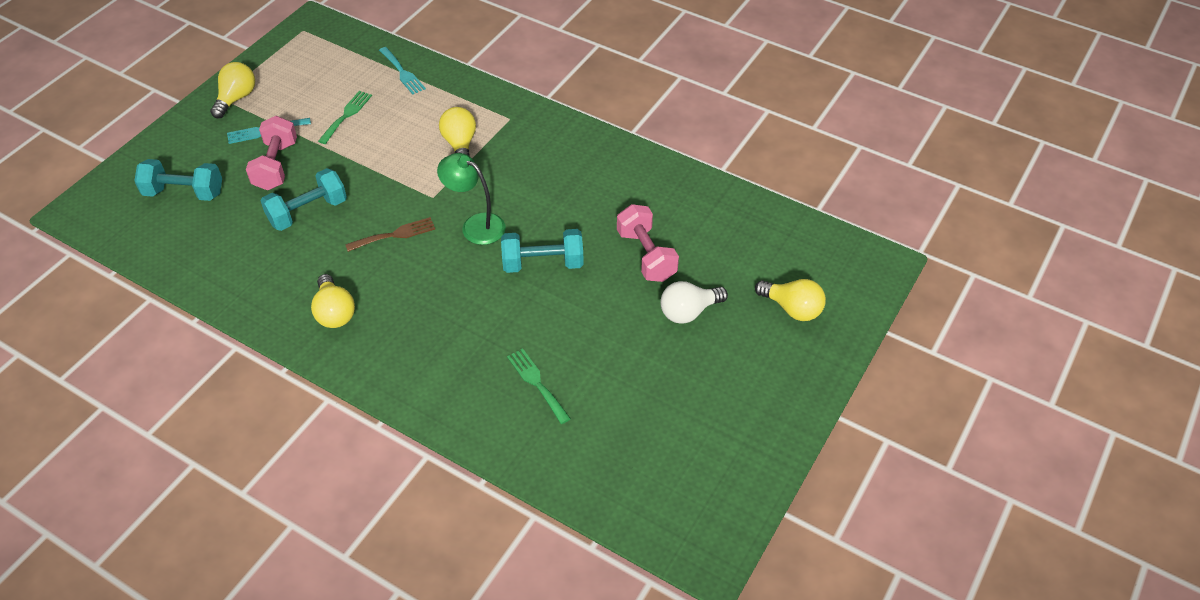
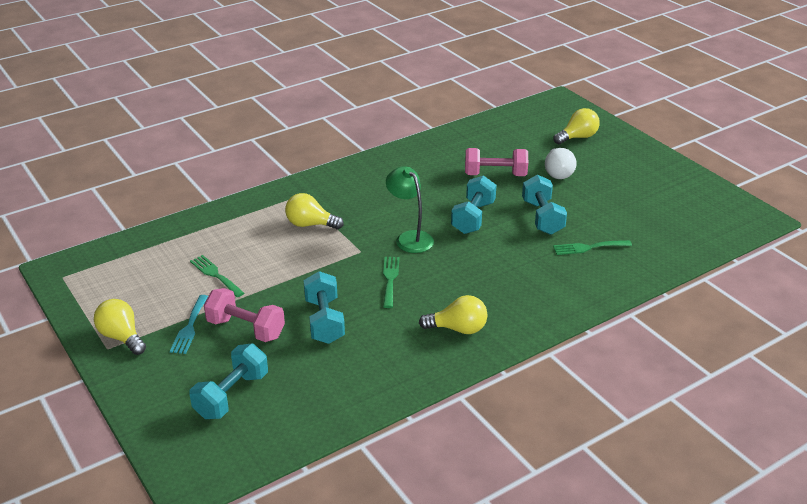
camera: 65 degrees left, 15 degrees down
brown fork [345,217,435,252] -> green fork [383,257,399,308]
turquoise fork [379,47,426,95] -> none
green lamp [437,153,506,245] -> green lamp turned 90 degrees clockwise [386,166,434,253]
none -> turquoise dumbbell [522,175,567,235]

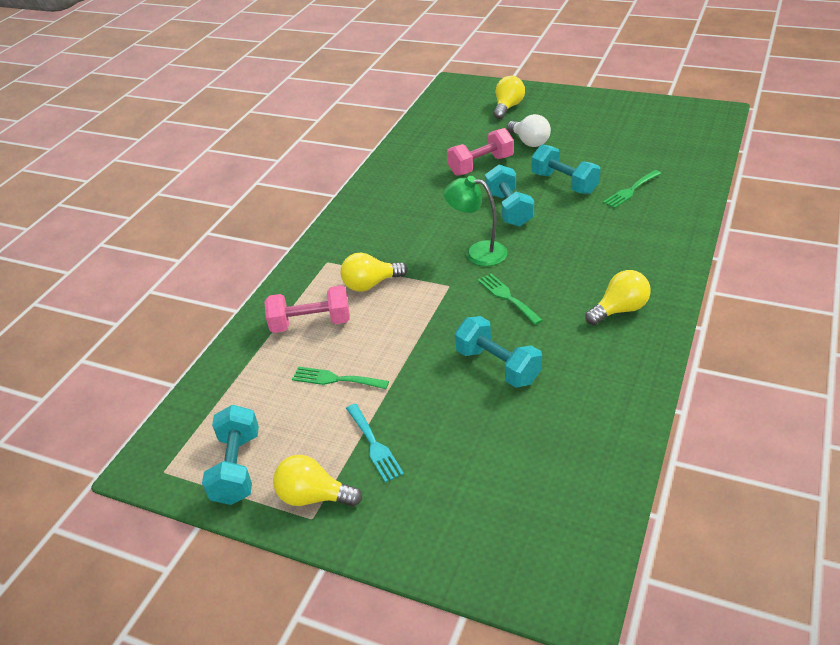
camera: 30 degrees left, 5 degrees up
turquoise dumbbell [189,343,268,419] -> turquoise dumbbell moved to [202,405,259,505]
pink dumbbell [204,288,285,342] -> pink dumbbell moved to [264,285,350,333]

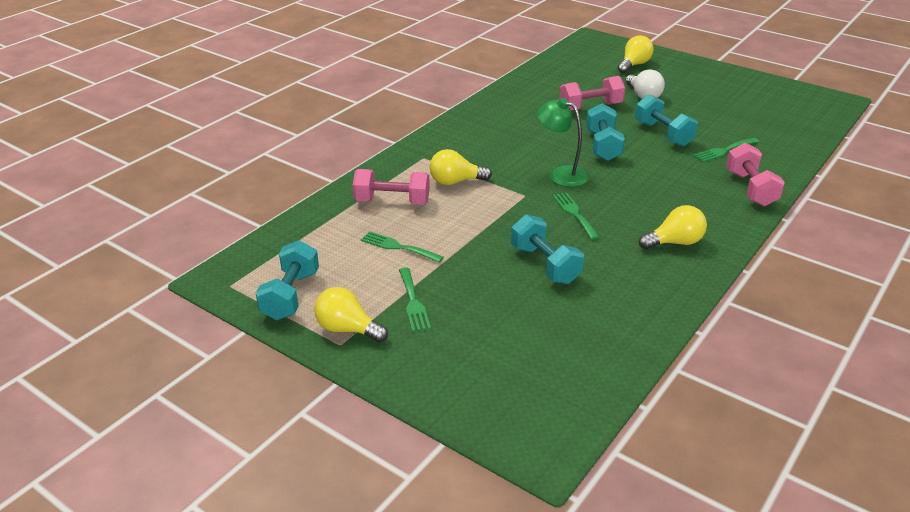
camera: 10 degrees right, 5 degrees down
turquoise fork [346,404,404,483] -> green fork [399,268,431,332]
none -> pink dumbbell [726,142,785,207]

